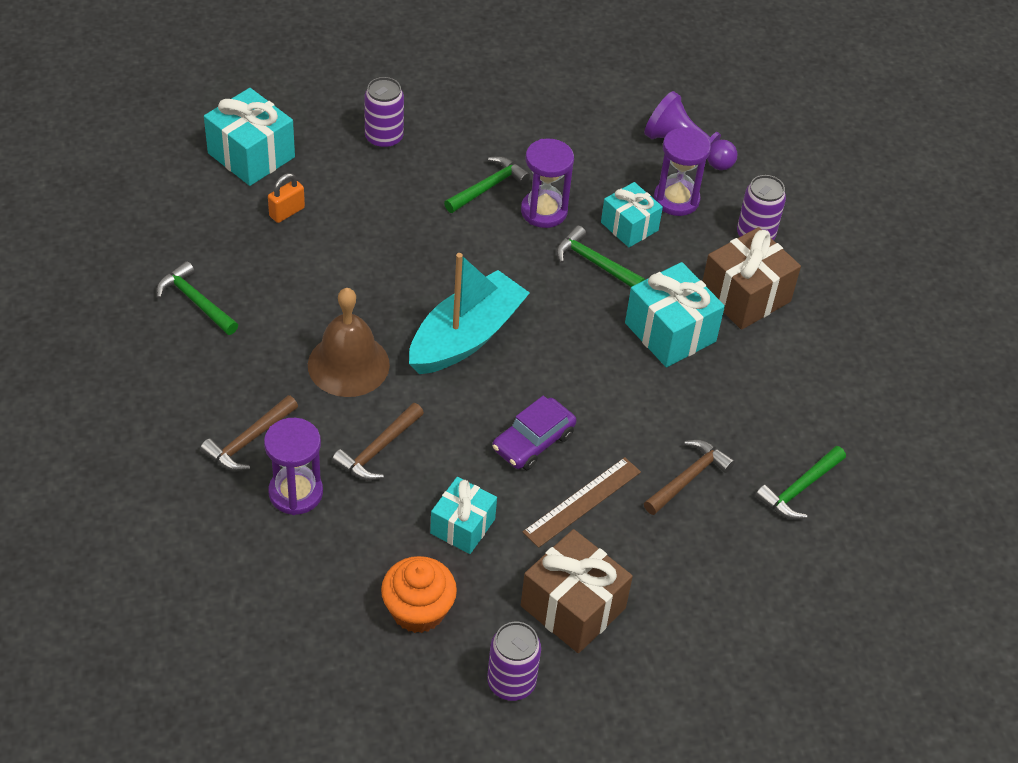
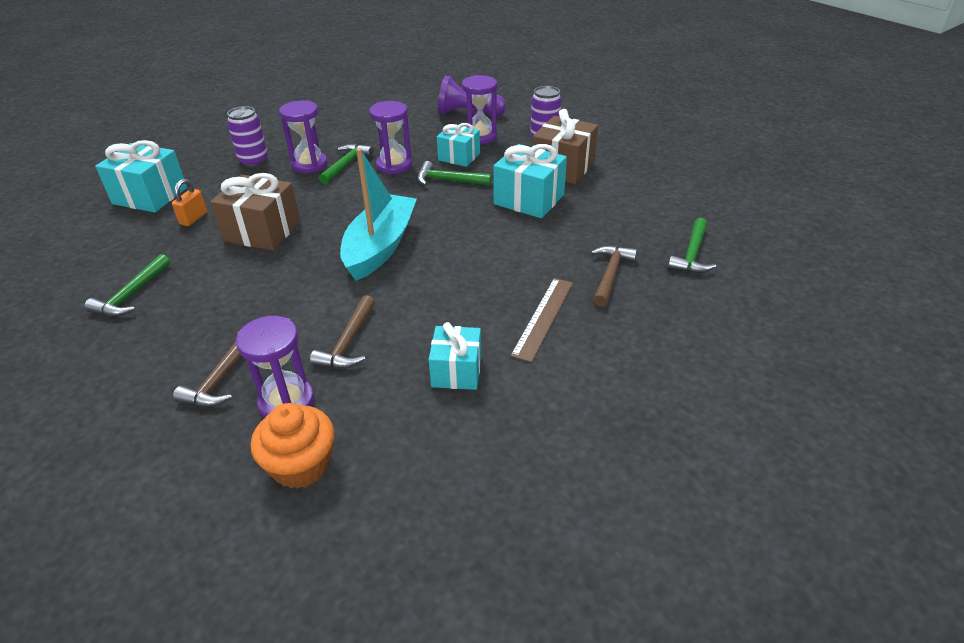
camera: 20 degrees left, 10 degrees down
green hammer [156,261,238,335] -> green hammer turned 90 degrees counterclockwise [85,254,170,316]
brown bell [308,288,390,397] -> none
orange cupcake [381,556,457,633] -> orange cupcake moved to [251,403,334,489]
purple can [487,622,541,701] -> none
purple car [492,396,576,470] -> none
brown gift [521,529,633,653] -> brown gift moved to [210,173,300,251]
none -> purple hourglass [279,101,328,173]

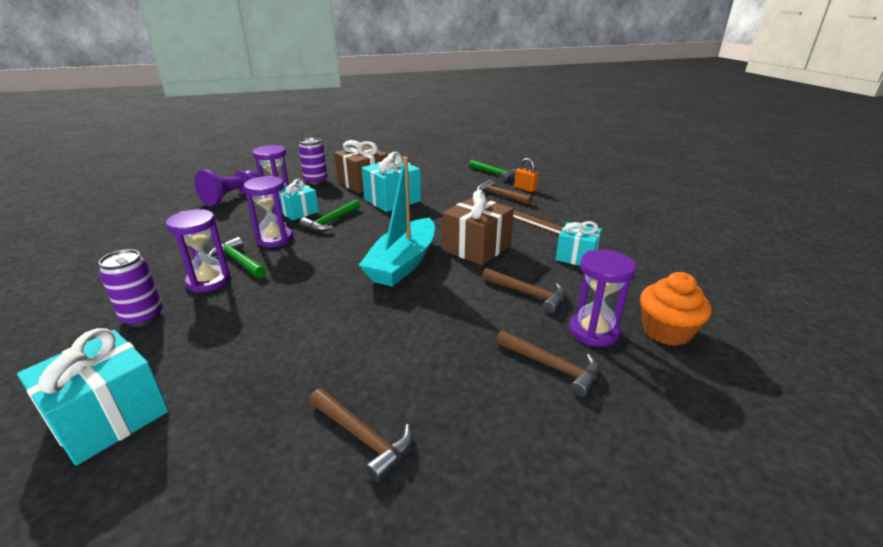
camera: 70 degrees left, 10 degrees down
green hammer [85,254,170,316] -> brown hammer [310,388,413,482]
orange padlock [172,179,207,226] -> orange padlock moved to [515,158,538,192]
brown gift [210,173,300,251] -> brown gift moved to [443,190,514,265]
turquoise boat [340,148,417,281] -> turquoise boat turned 105 degrees counterclockwise [359,157,435,287]

